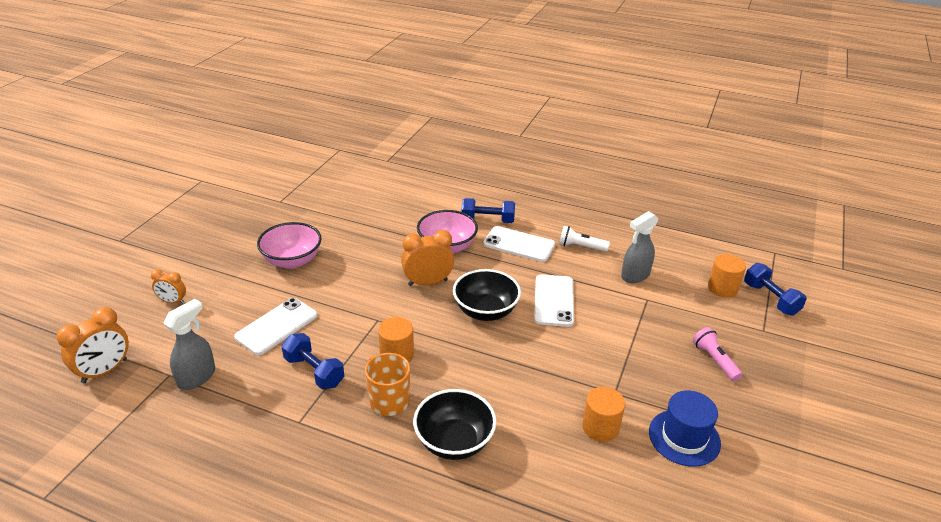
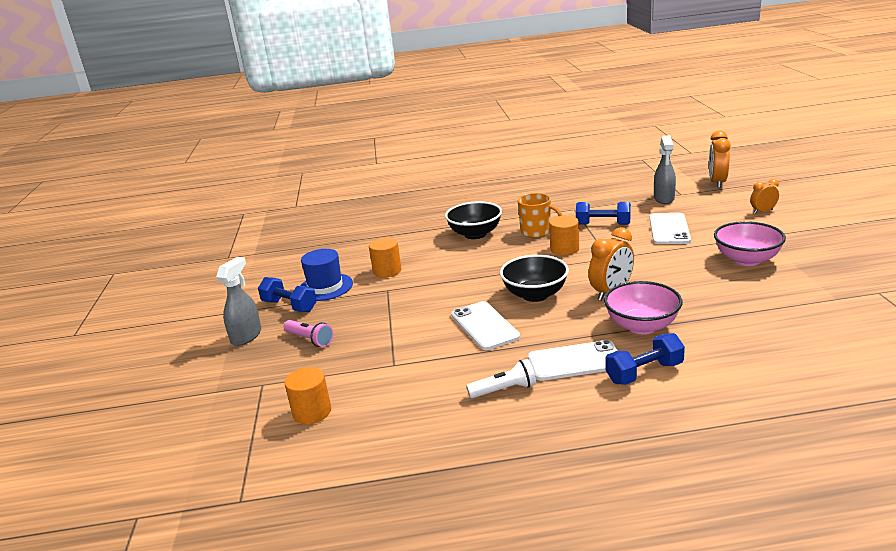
camera: 155 degrees right, 10 degrees down
grey spray bottle [621,211,659,283] -> grey spray bottle moved to [216,257,261,346]
blue dumbbell [744,263,807,316] -> blue dumbbell moved to [258,277,317,312]

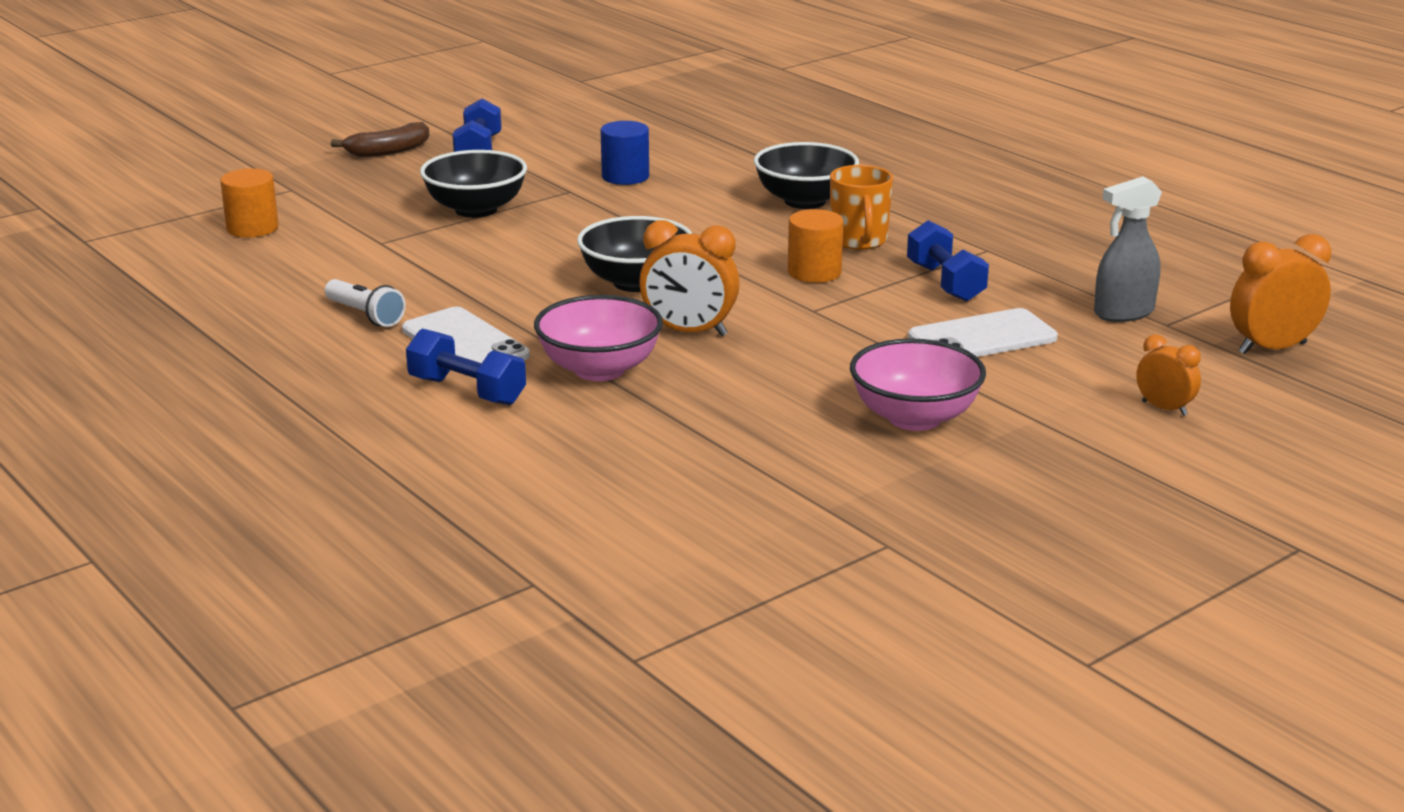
camera: 55 degrees right, 0 degrees up
grey spray bottle [216,257,261,346] -> brown banana [331,122,429,157]
pink flashlight [284,320,334,347] -> none
blue hat [300,249,353,301] -> none
orange cylinder [369,237,402,278] -> blue cylinder [601,121,649,185]
white phone [451,301,520,350] -> none
none -> black bowl [420,150,527,218]

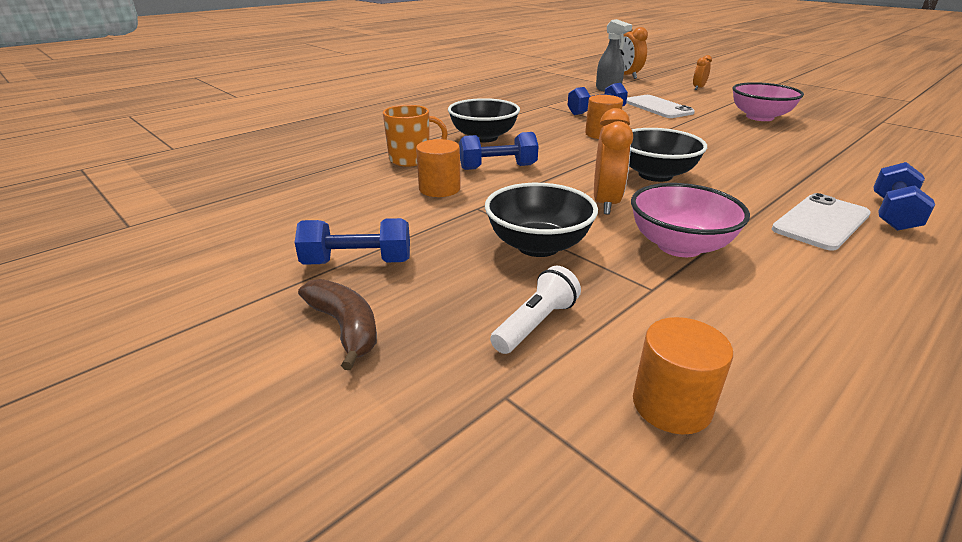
camera: 95 degrees left, 5 degrees up
white flashlight [325,279,406,327] -> white flashlight moved to [490,266,581,354]
pink bowl [534,295,663,381] -> pink bowl moved to [631,183,750,257]
blue cylinder [601,121,649,185] -> orange cylinder [416,139,461,197]
orange clock [639,220,740,336] -> orange clock moved to [594,108,633,214]
orange mug [830,165,893,250] -> orange mug moved to [383,105,448,166]
none -> blue dumbbell [459,132,538,170]

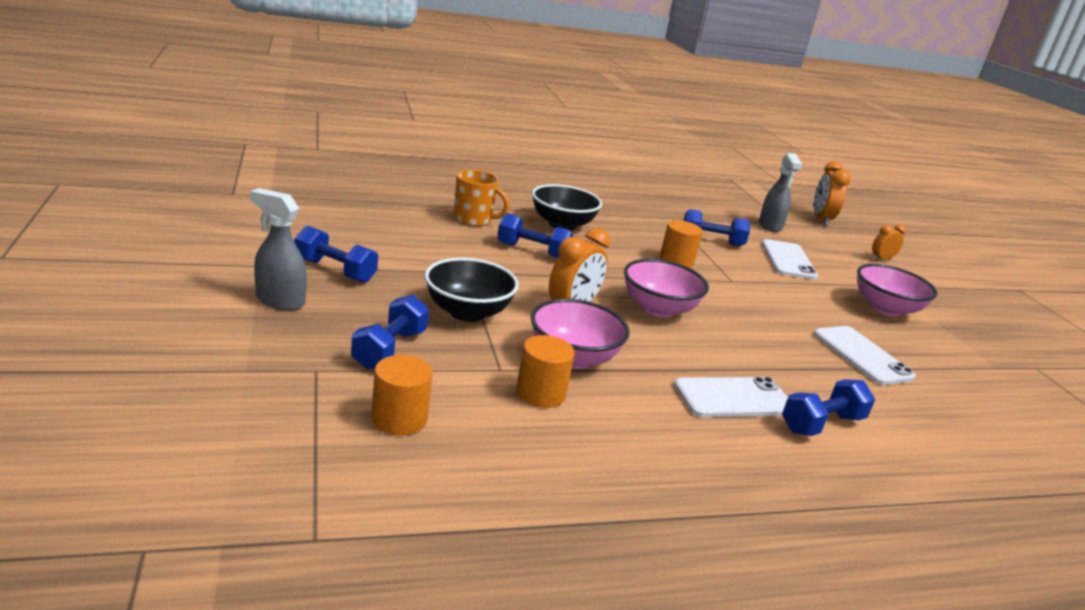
camera: 25 degrees right, 5 degrees down
brown banana [298,279,377,370] -> grey spray bottle [250,188,307,311]
orange cylinder [416,139,461,197] -> orange cylinder moved to [516,335,575,408]
white flashlight [490,266,581,354] -> blue dumbbell [351,295,429,370]
black bowl [629,128,707,182] -> pink bowl [624,259,709,318]
none -> white phone [814,326,916,385]

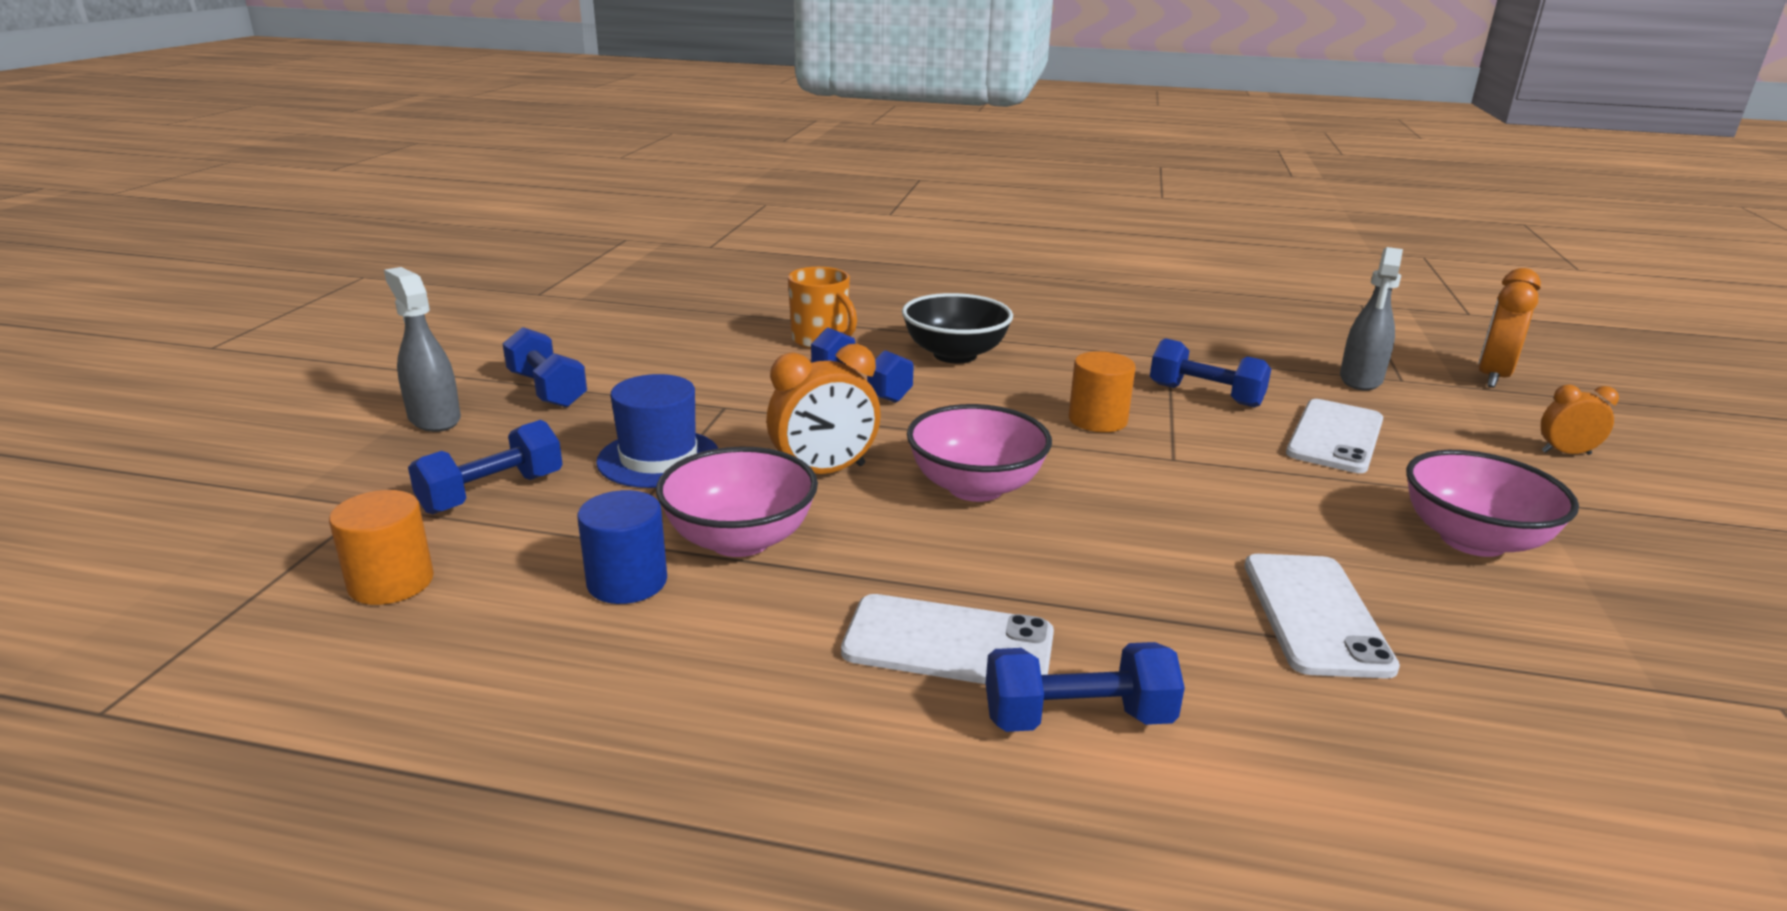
camera: 30 degrees right, 0 degrees up
black bowl [425,258,519,322] -> blue hat [596,374,718,488]
orange cylinder [516,335,575,408] -> blue cylinder [577,490,667,604]

